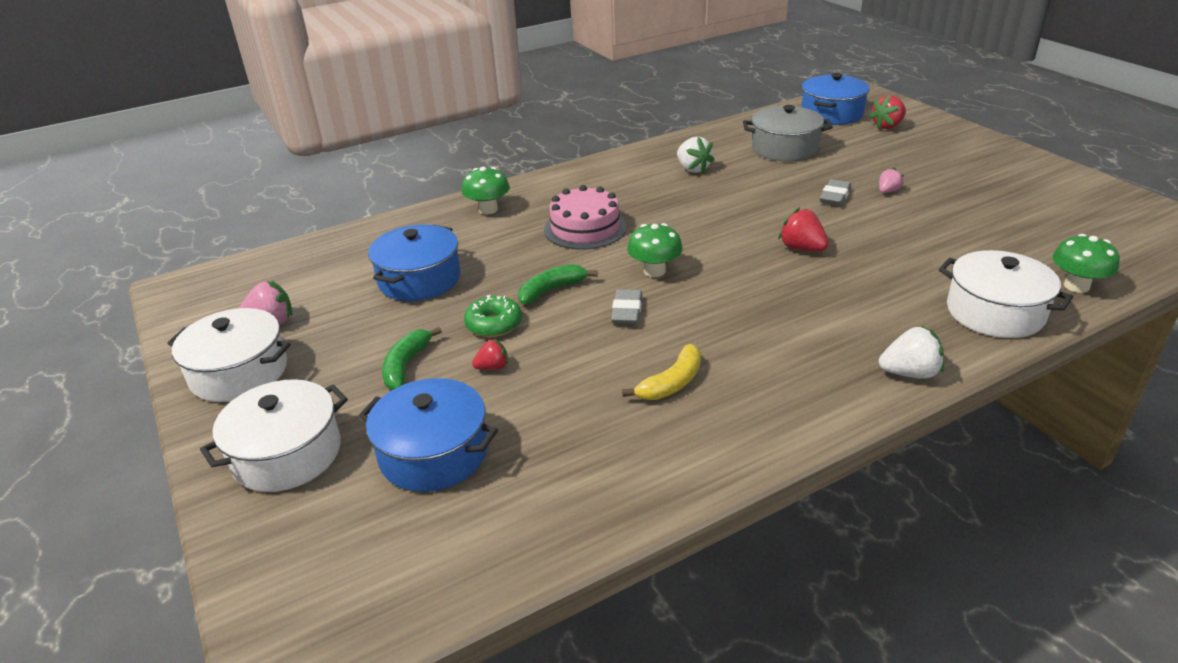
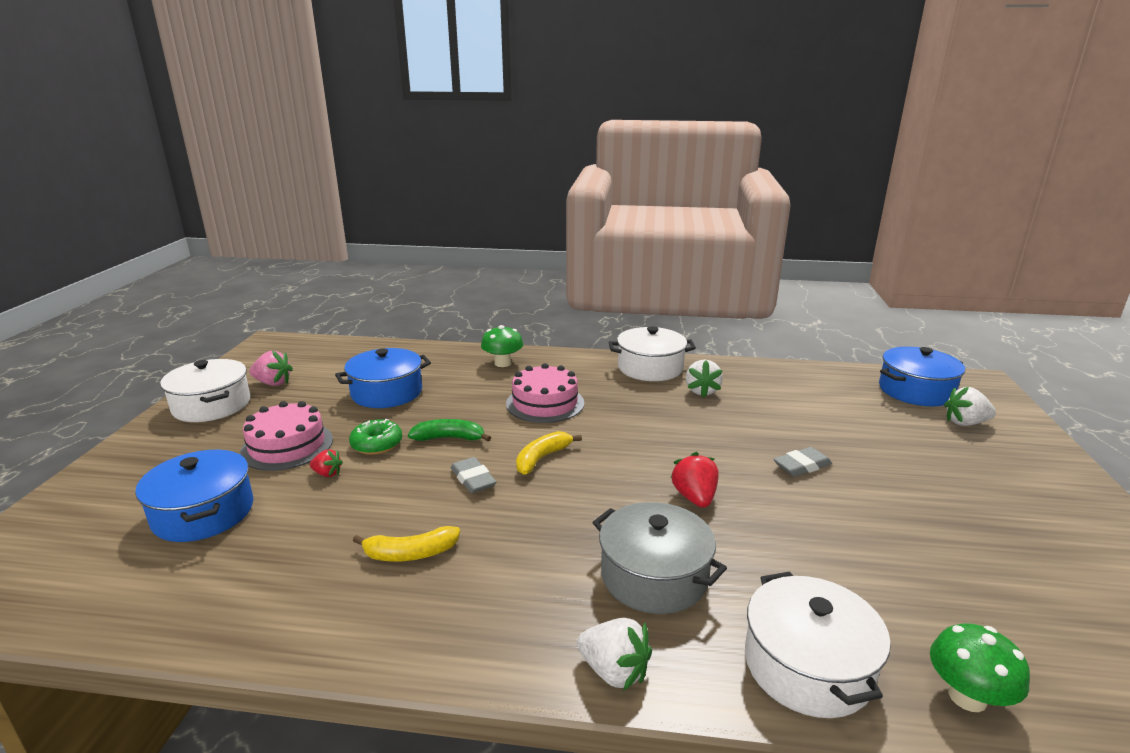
camera: 35 degrees right, 10 degrees down
white pot [200,379,348,492] -> white pot moved to [609,326,696,381]
green banana [382,327,442,390] -> pink cake [240,401,333,471]
grey eraser [611,289,642,324] -> grey eraser turned 75 degrees counterclockwise [450,457,496,493]
green mushroom [627,223,683,277] -> yellow banana [516,431,582,475]
grey pot [743,105,833,161] -> grey pot moved to [592,502,727,614]
red strawberry [869,95,906,129] -> white strawberry [944,387,996,426]
pink strawberry [879,168,904,193] -> none

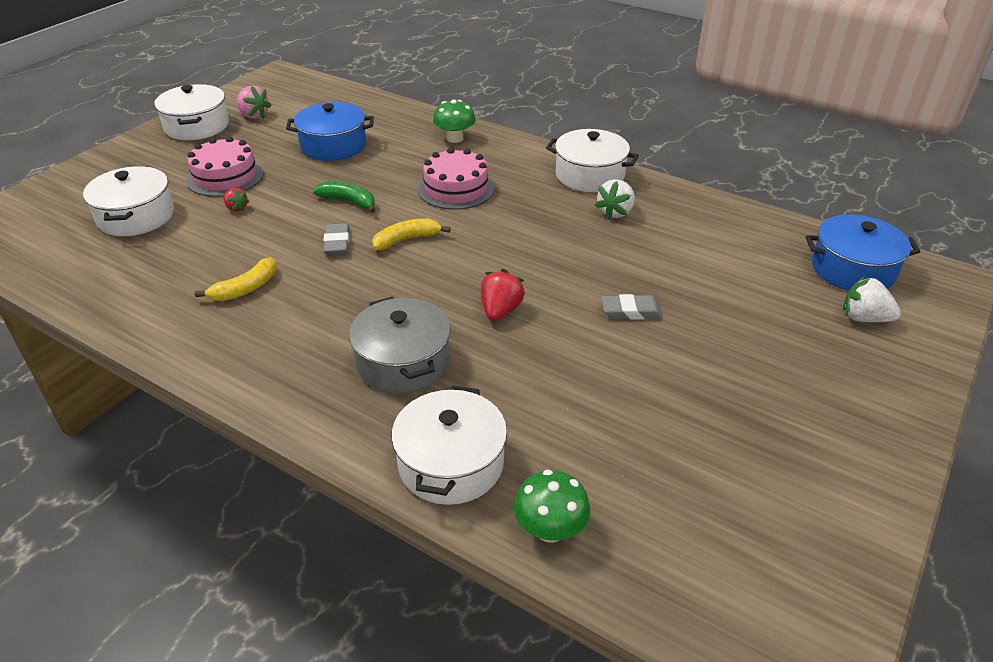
camera: 25 degrees right, 15 degrees up
blue pot [135,450,253,542] -> white pot [83,166,174,236]
green donut [349,419,402,455] -> none
yellow banana [353,526,460,562] -> yellow banana turned 60 degrees counterclockwise [195,258,277,301]
white strawberry [577,618,652,691] -> none

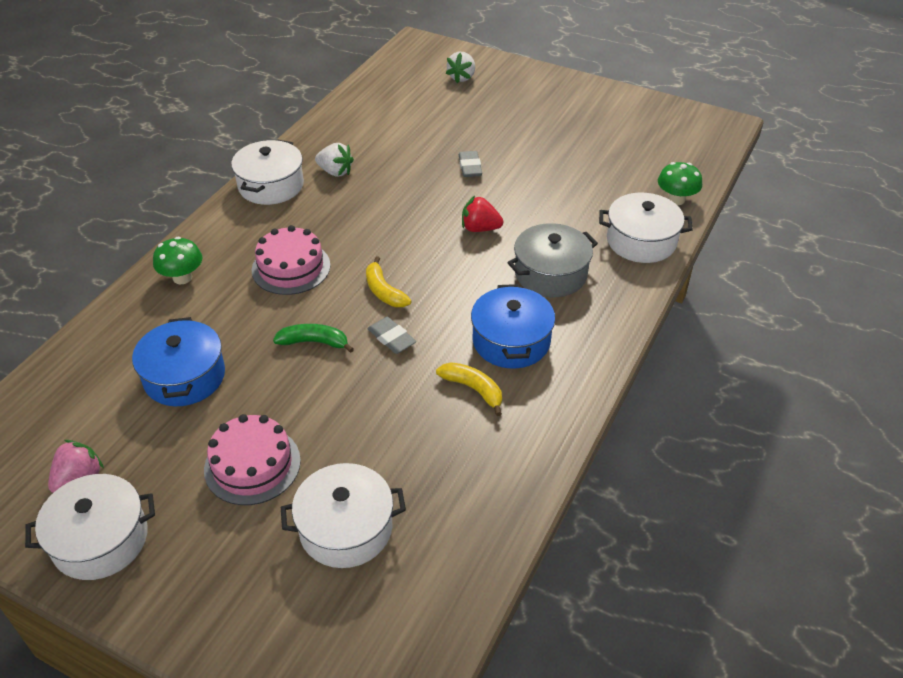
camera: 95 degrees left, 5 degrees up
red strawberry [224,188,250,212] -> none
green banana [313,181,376,213] -> green banana turned 75 degrees clockwise [273,324,354,353]
grey eraser [323,223,350,254] -> grey eraser turned 60 degrees clockwise [367,317,416,354]
blue pot [805,214,920,291] -> blue pot moved to [471,284,555,369]

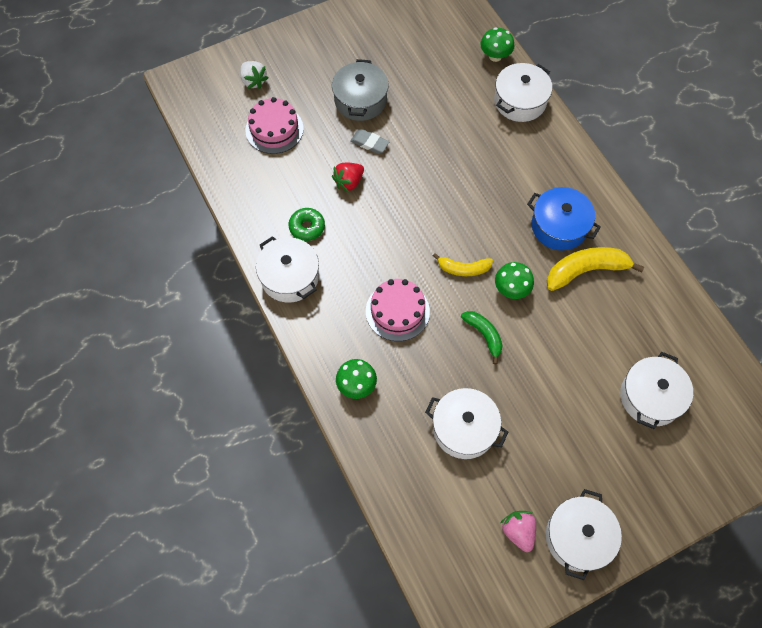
camera: 55 degrees left, 20 degrees up
blue pot [132,317,225,406] -> white pot [425,388,508,459]
pink cake [204,414,301,505] -> pink cake moved to [245,97,304,154]
green banana [273,324,354,353] -> green banana turned 105 degrees clockwise [461,311,502,364]
white strawberry [315,143,354,177] -> green donut [288,208,325,241]
grey eraser [367,317,416,354] -> green mushroom [495,262,534,299]
yellow banana [436,362,502,416] -> yellow banana [546,247,644,291], size x1.64
red strawberry [462,196,504,232] -> red strawberry moved to [332,163,364,192]
grey pot [507,223,598,297] -> grey pot moved to [332,59,389,121]

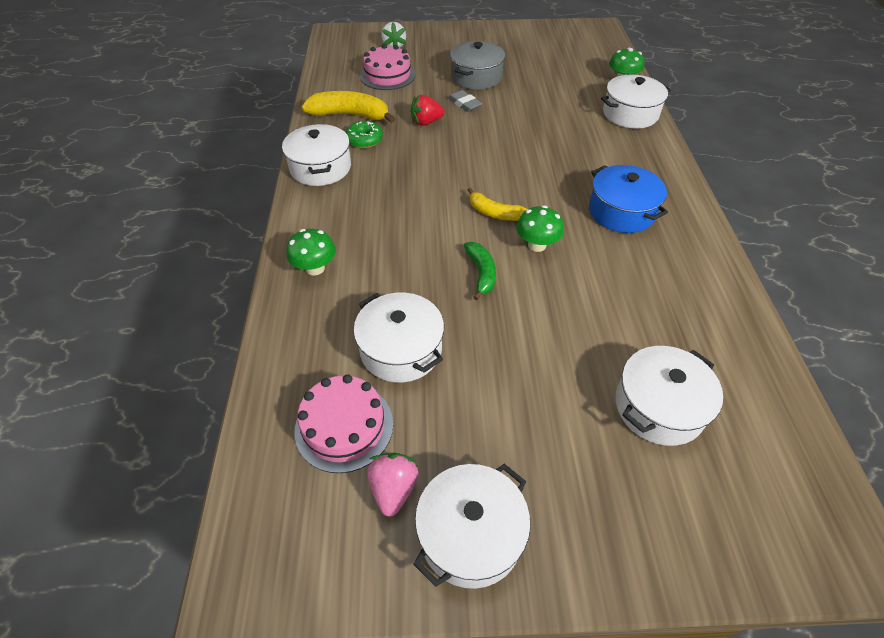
camera: 25 degrees right, 15 degrees down
pink cake [366,279,430,341] -> pink cake moved to [294,374,393,473]
yellow banana [546,247,644,291] -> yellow banana moved to [302,91,396,123]

